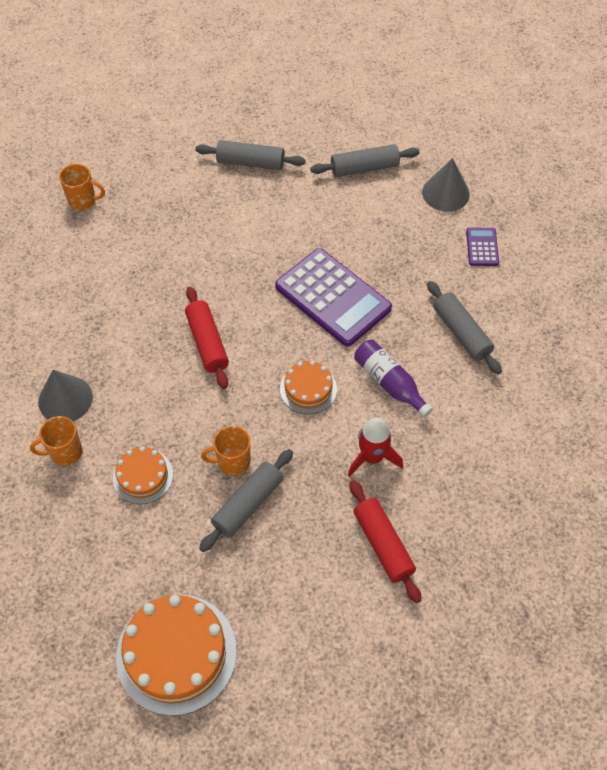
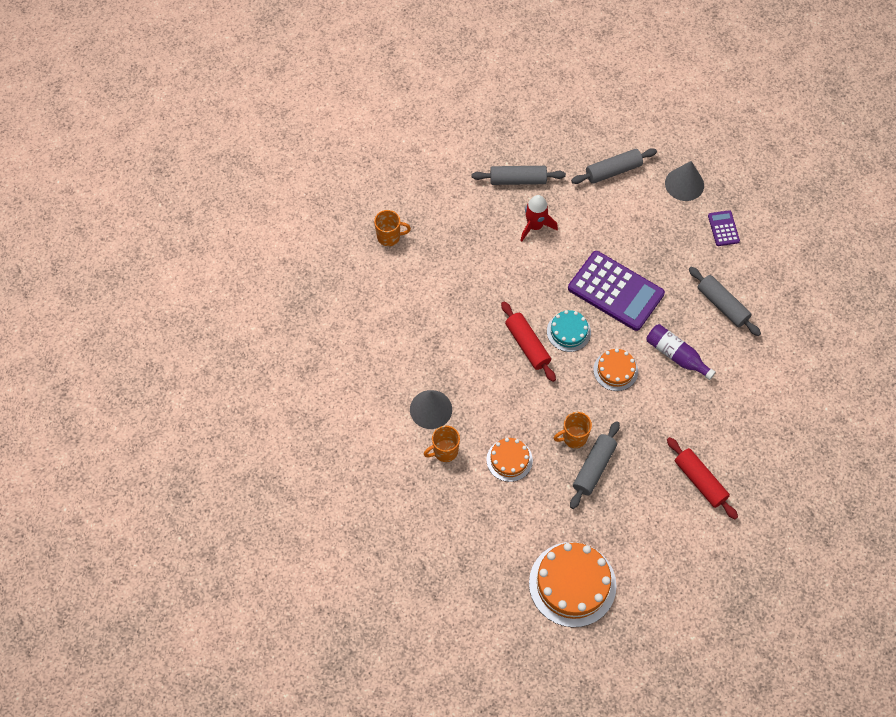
camera: 10 degrees left, 5 degrees up
red rocket [348,418,403,477] -> red rocket moved to [520,195,558,242]
none -> turquoise cake [547,310,591,352]

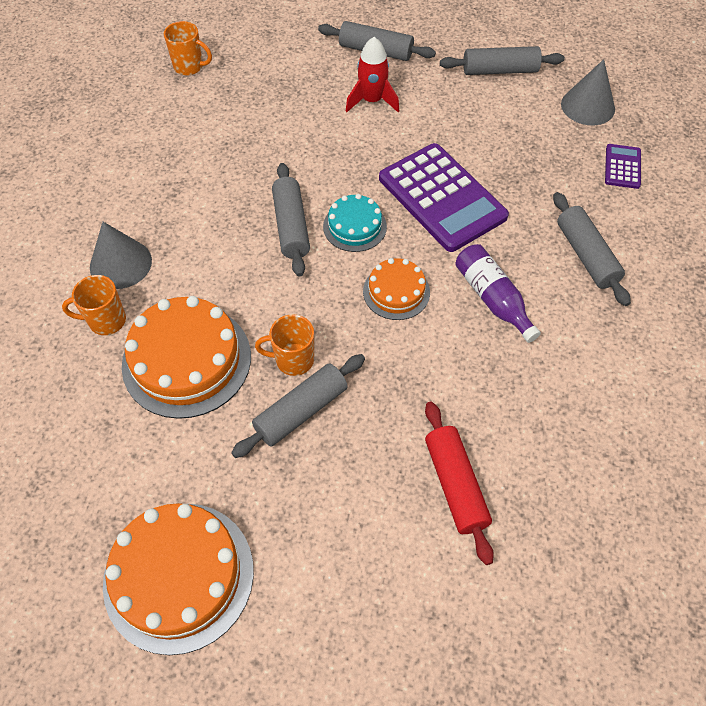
camera: 20 degrees right, 5 degrees down
orange cake [486,438,533,482] -> orange cake [122,296,251,419], size x1.81
red rolling pin [501,302,556,382] -> grey rolling pin [272,163,310,277]

